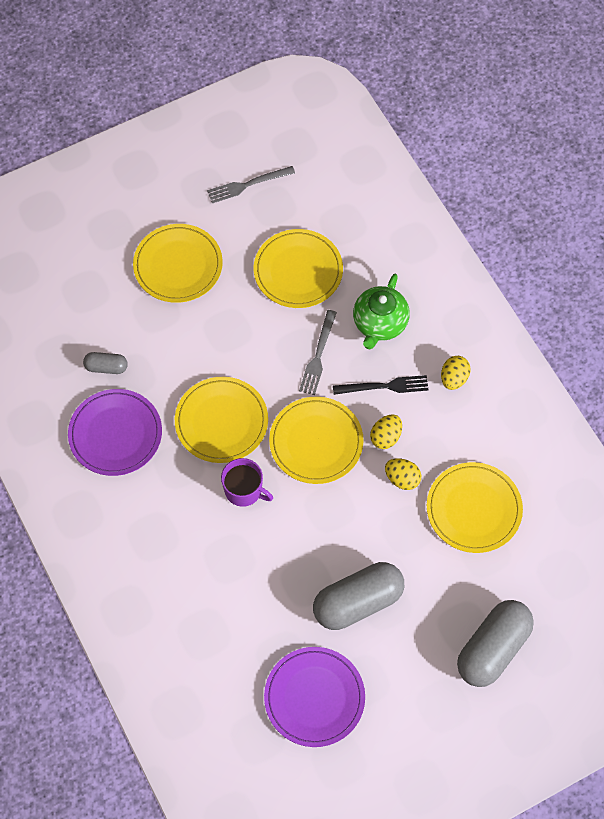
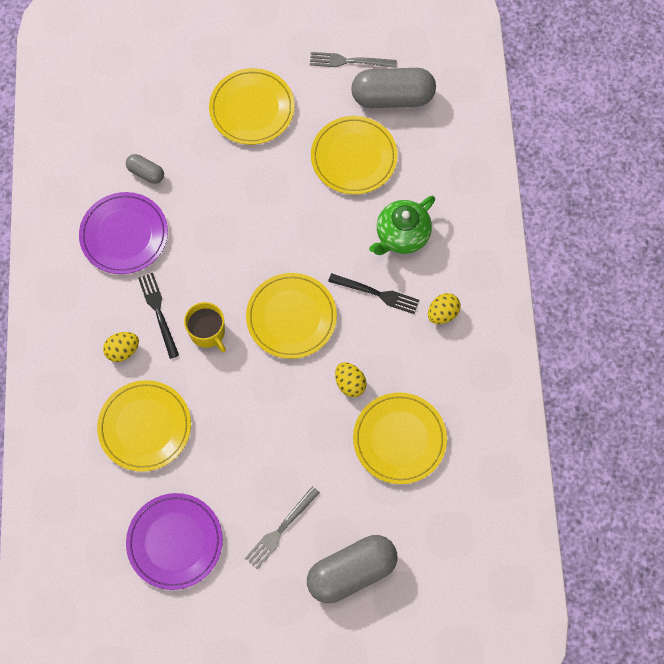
camera: 25 degrees right, 5 degrees up
yellow plate [175,377,268,463] -> yellow plate moved to [97,380,191,472]
purple mug [221,458,273,507] -> yellow mug [184,302,226,352]
grey fork [299,310,337,395] -> grey fork moved to [245,486,320,570]
grey capsule [313,562,404,630] -> grey capsule moved to [351,68,436,108]
yellow egg [370,414,402,449] -> yellow egg moved to [103,332,139,362]
none -> black fork [138,273,179,359]

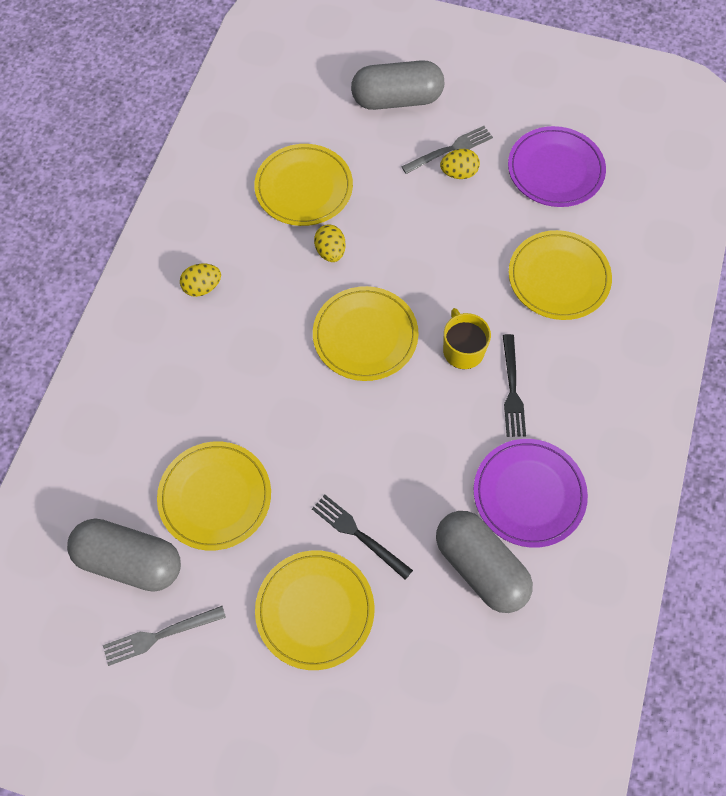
camera: 160 degrees left, 5 degrees down
yellow egg [103,332,139,362] -> yellow egg moved to [440,149,480,179]
grey capsule [126,154,164,184] -> grey capsule [436,511,533,613], size x2.04
grey fork [310,52,397,68] -> grey fork turned 135 degrees clockwise [103,606,226,666]
black fork [328,273,419,314] -> black fork moved to [312,495,413,580]
green teapot [369,196,435,255] -> none

